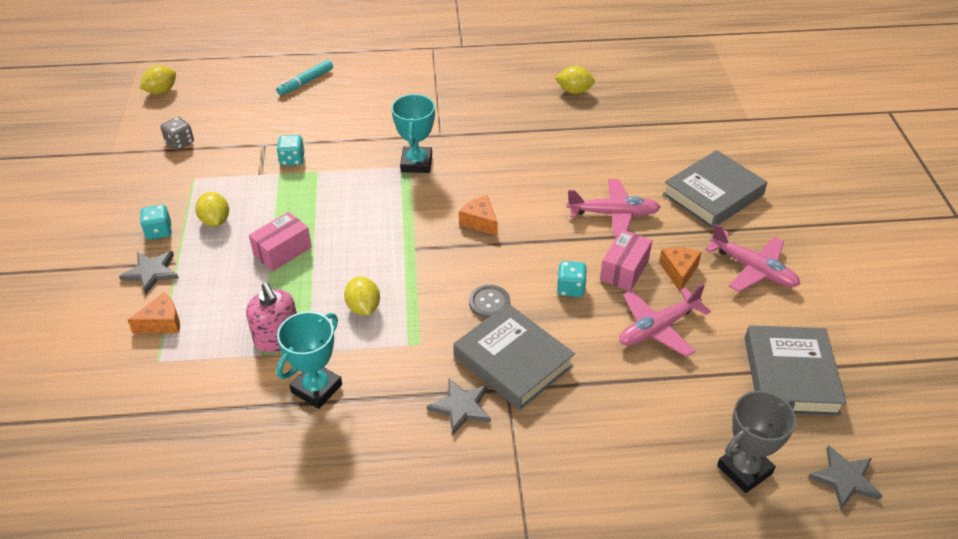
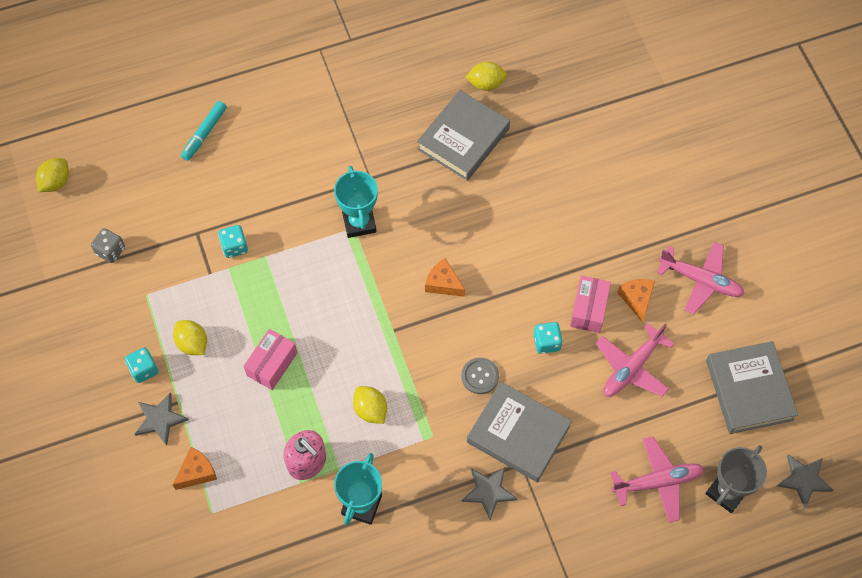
camera: 15 degrees left, 20 degrees up
pink plane [567,179,661,238] -> pink plane moved to [610,437,705,523]
grey book [663,150,767,229] -> grey book moved to [417,90,510,181]

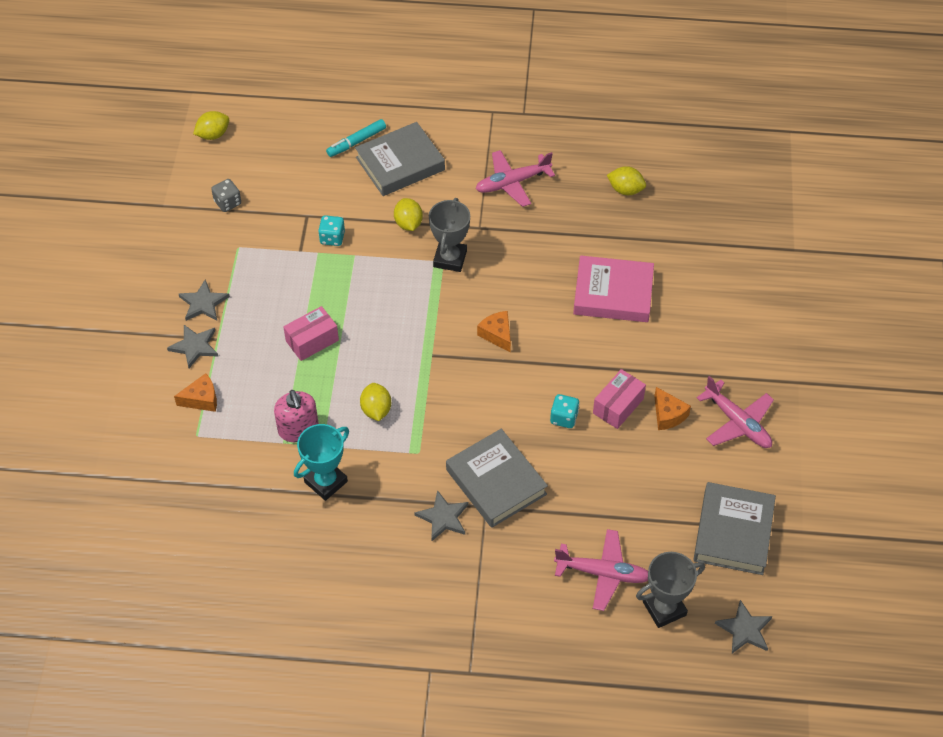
camera: 25 degrees right, 10 degrees down
turquoise dice [125,348,159,383] -> grey star [179,279,230,321]
yellow lemon [173,320,207,355] -> yellow lemon moved to [394,198,423,231]
turquoise trophy [334,166,378,238] -> grey trophy [429,198,470,272]
grey book [417,90,510,181] -> grey book moved to [355,122,445,196]
grey button [461,357,499,394] -> none
pink plane [596,323,674,397] -> pink plane moved to [476,150,555,207]
orange cheese [617,279,655,323] -> orange cheese turned 135 degrees clockwise [654,387,691,430]
none -> pink book [573,255,654,322]

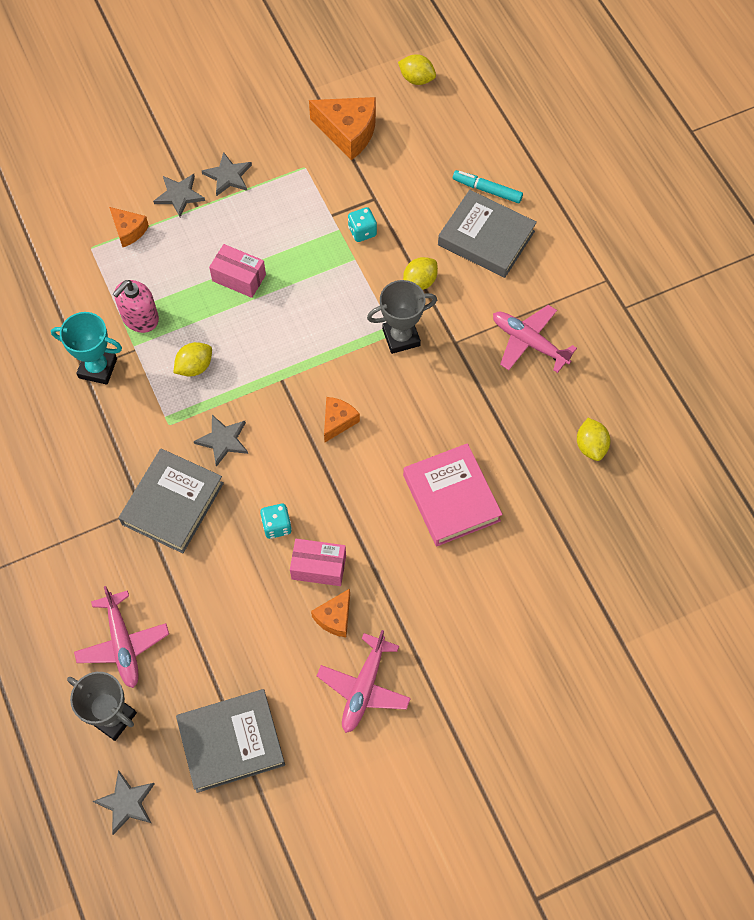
camera: 60 degrees right, 10 degrees up
grey dice [211,179,241,212] -> orange cheese [309,97,376,160]
grey star [414,490,469,541] -> grey star moved to [194,415,248,467]

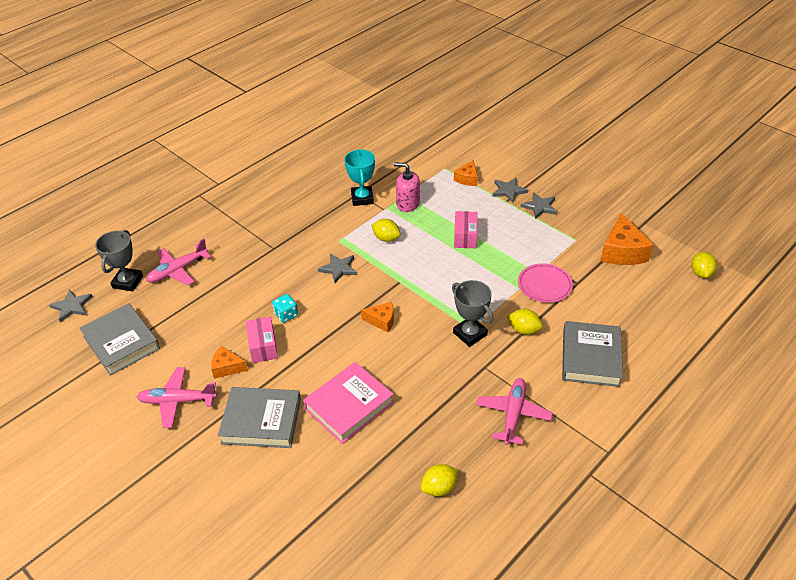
camera: 70 degrees right, 20 degrees down
grey book [119,449,224,553] -> grey book moved to [218,387,301,448]
turquoise dice [348,207,377,242] -> pink plate [518,263,573,303]
turquoise marker [453,170,523,203] -> none

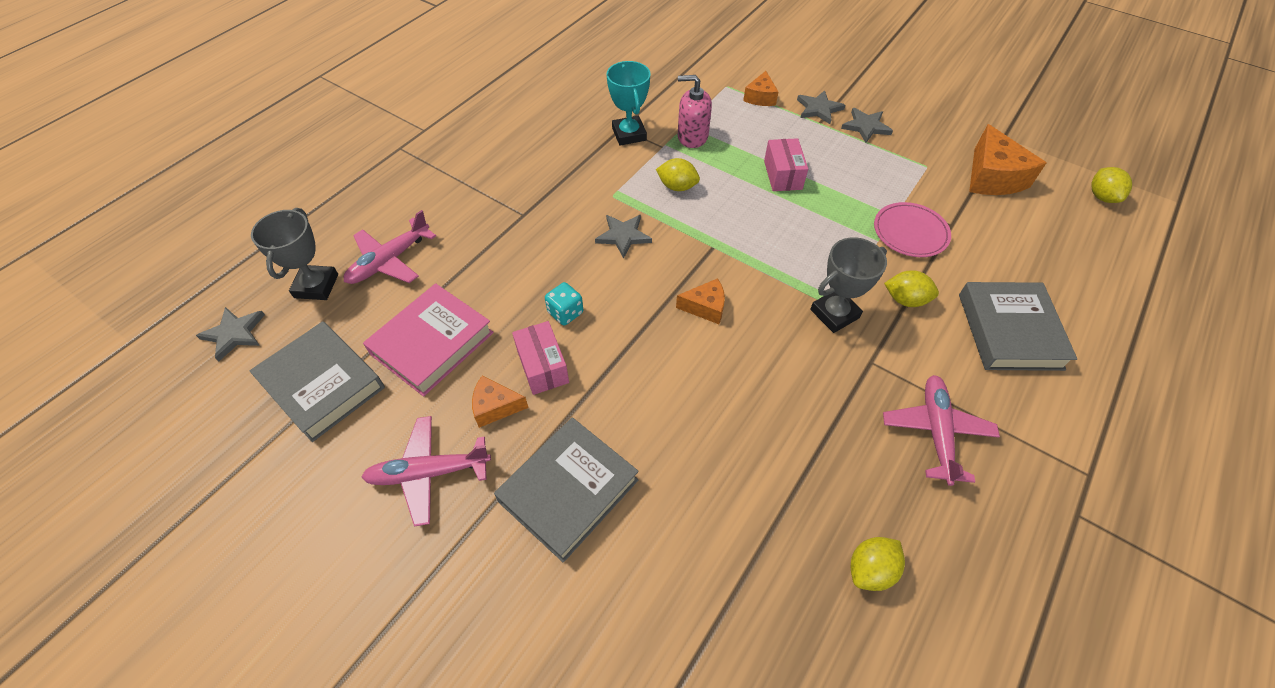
camera: 10 degrees left, 10 degrees up
grey book [218,387,301,448] -> grey book turned 45 degrees counterclockwise [494,417,639,563]
pink book [303,362,394,444] -> pink book moved to [363,283,494,396]
grey trophy [452,280,493,347] -> grey trophy turned 75 degrees counterclockwise [810,237,887,333]

